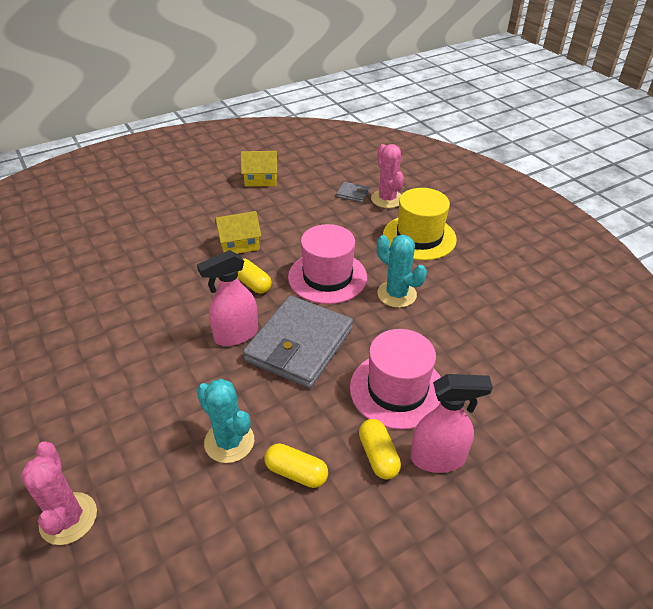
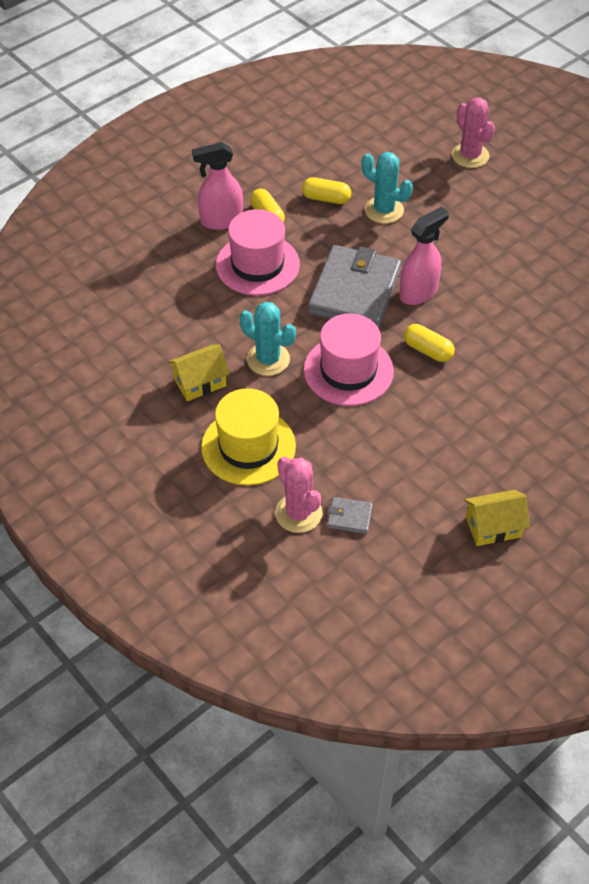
camera: 170 degrees right, 10 degrees up
yellow house [215,211,261,254] -> yellow house moved to [168,345,230,401]

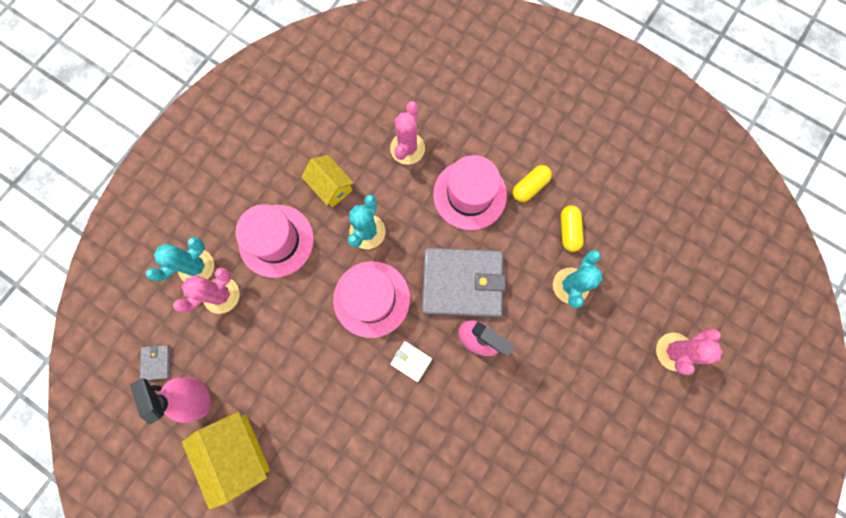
camera: 75 degrees right, 25 degrees up
pink spray bottle [192,142,243,230] -> pink spray bottle moved to [130,377,211,425]
yellow hat [201,388,296,485] -> pink hat [236,204,314,278]
grey wallet [327,497,373,534] -> grey wallet moved to [140,345,171,380]
yellow capsule [404,324,455,362] -> white wallet [390,341,432,382]
yellow house [464,490,530,546] -> yellow house [182,412,270,510], size x1.54
none -> turquoise cactus [146,237,214,281]
none -> pink cactus [390,101,425,165]

